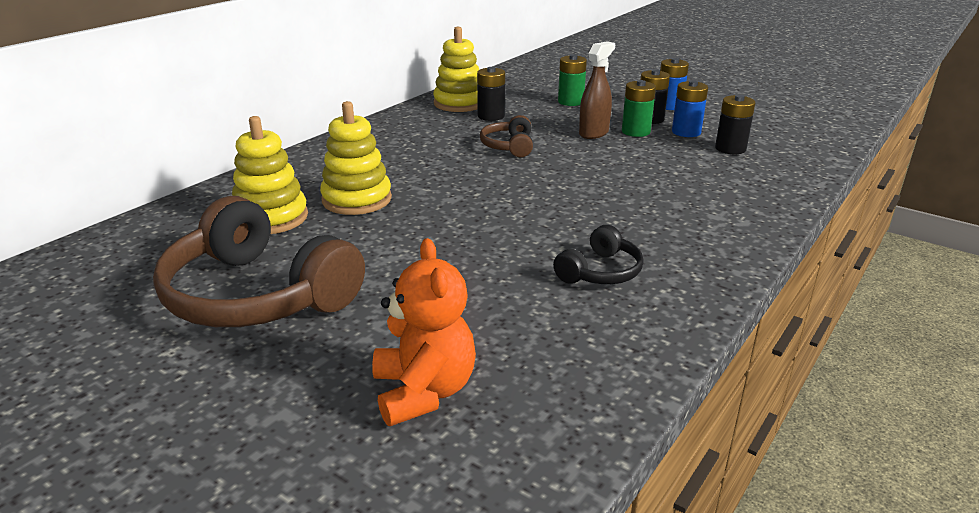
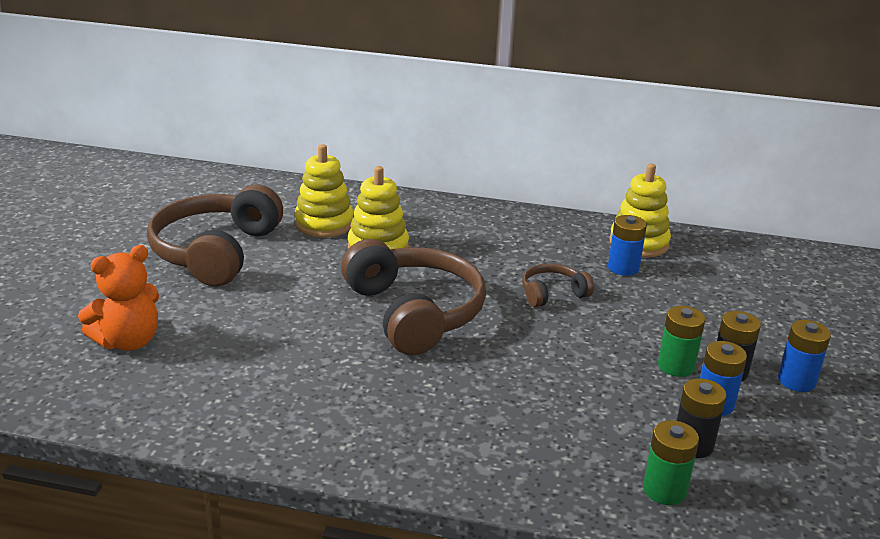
camera: 65 degrees right, 0 degrees up
black battery [477,67,505,121] -> blue battery [608,215,647,276]
black headphones [553,225,644,284] -> none
green battery [558,54,587,106] -> green battery moved to [643,420,699,505]
brown spray bottle [579,41,615,139] -> none
none -> brown headphones [341,239,486,355]

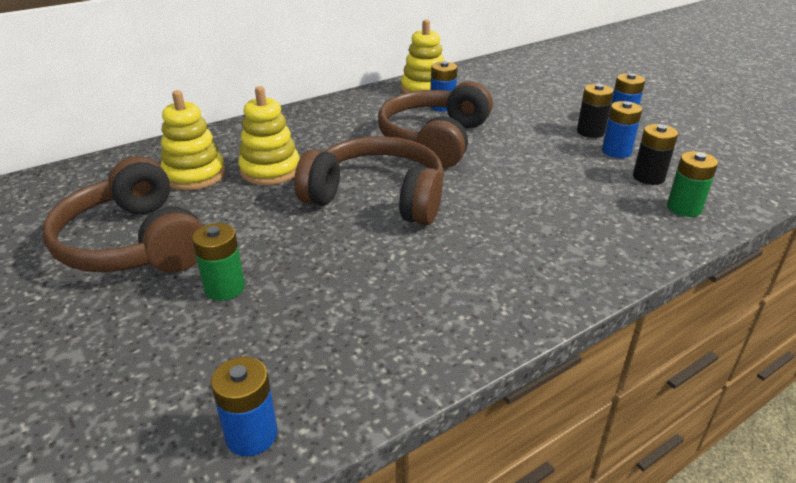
camera: 45 degrees left, 5 degrees up
orange teddy bear [78,245,159,351] -> none
brown headphones [522,263,594,307] -> brown headphones [378,81,493,168], size x2.09
green battery [658,306,705,377] -> green battery moved to [192,223,245,301]
none -> blue battery [211,357,277,456]

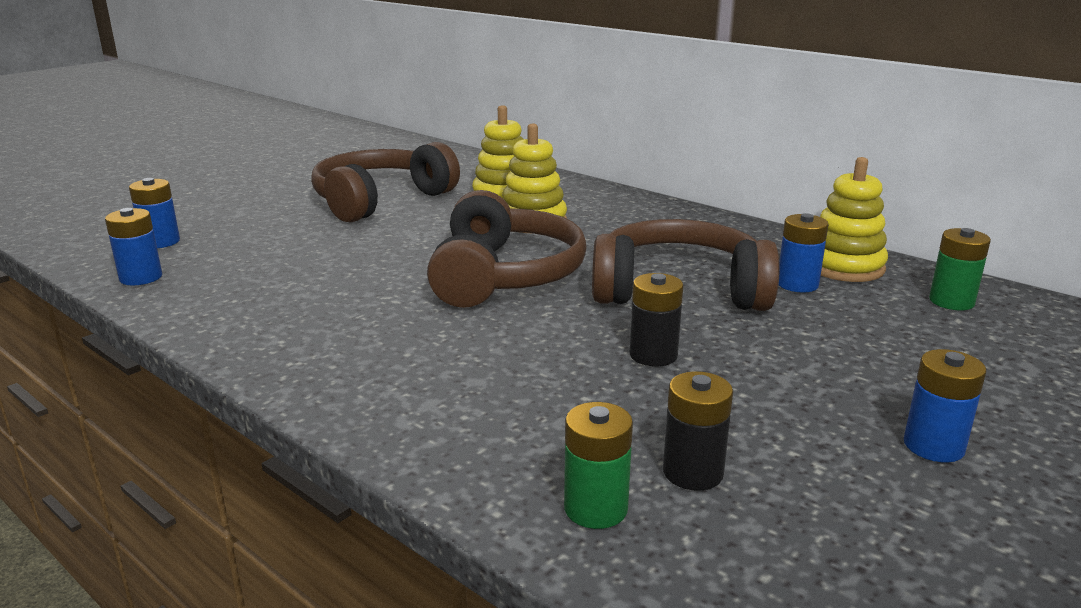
camera: 75 degrees right, 10 degrees down
green battery [192,223,245,301] -> green battery moved to [929,228,991,310]
black battery [577,84,614,138] -> black battery moved to [630,273,683,367]
blue battery [602,101,642,158] -> blue battery moved to [129,178,180,248]

